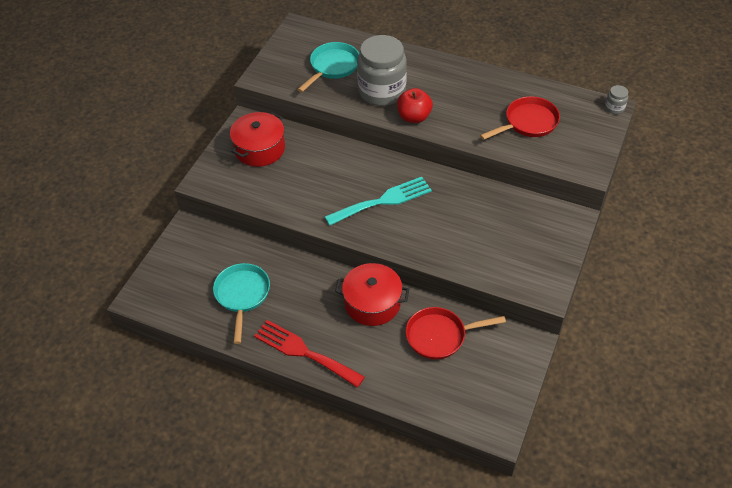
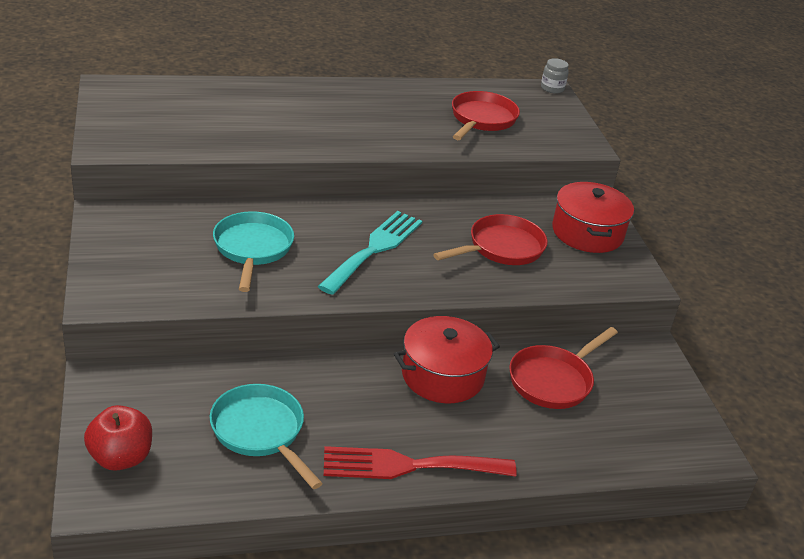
camera: 40 degrees left, 15 degrees down
red pot [230,112,285,167] -> red pot moved to [552,182,634,253]
turquoise pan [297,42,359,92] -> turquoise pan moved to [213,211,294,292]
grey jar [357,35,407,106] -> none
red apple [397,88,433,123] -> red apple moved to [84,405,152,471]
none -> red pan [433,214,548,265]

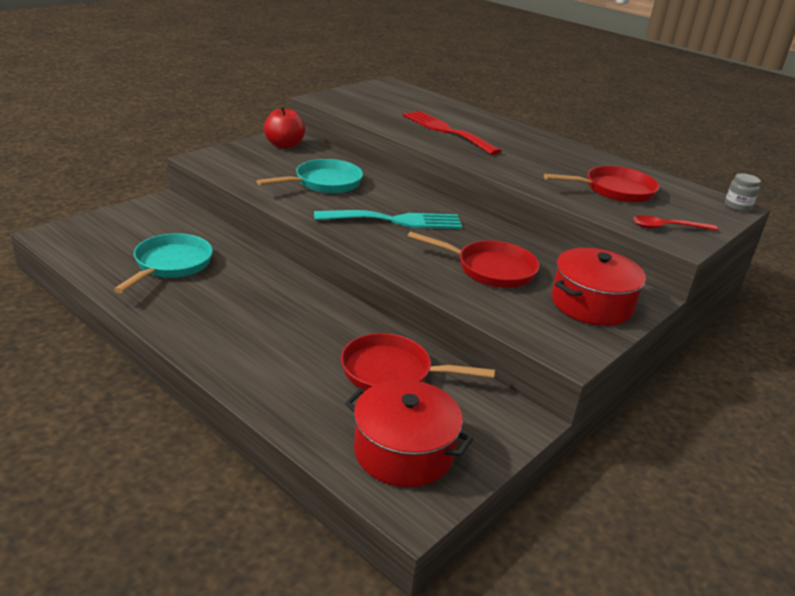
camera: 55 degrees right, 5 degrees down
red apple [84,405,152,471] -> red apple moved to [264,106,305,149]
red fork [324,446,517,479] -> red fork moved to [402,111,501,155]
red pot [394,316,500,403] -> red pot moved to [345,379,473,487]
none -> red spoon [633,215,718,231]

